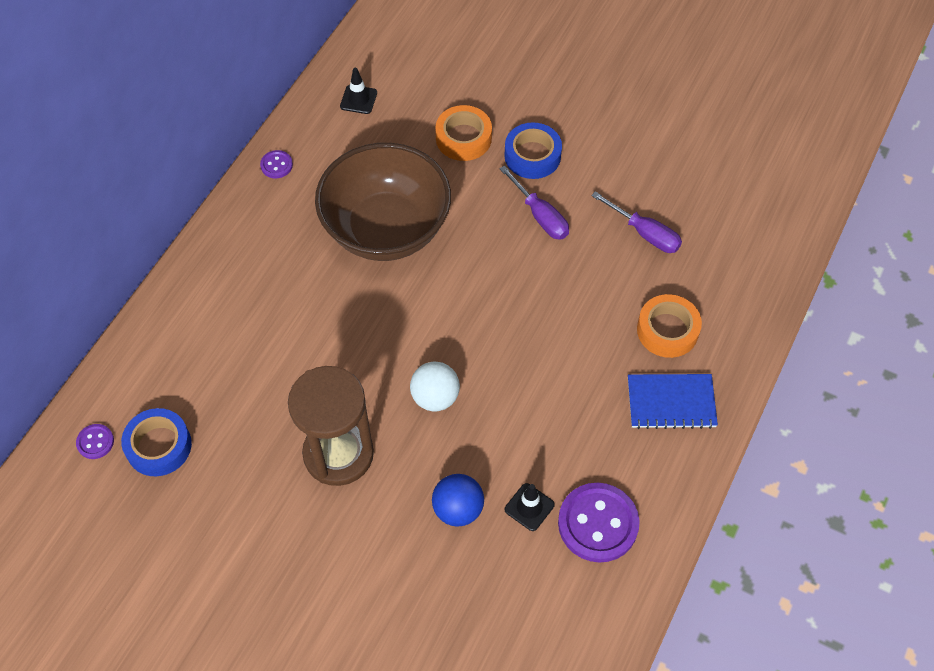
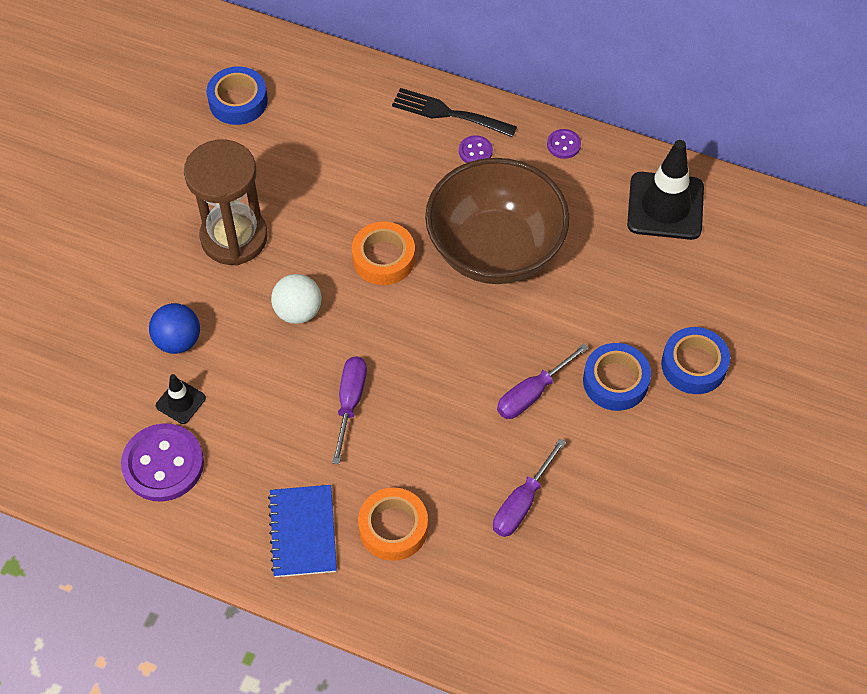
camera: 85 degrees right, 0 degrees up
purple button [76,424,114,459] -> purple button moved to [459,135,493,163]
black traffic cone [340,68,377,114] -> black traffic cone [627,140,704,240], size x2.05
orange tape [435,105,492,161] -> orange tape moved to [352,222,415,285]
none -> purple screwdriver [332,356,367,464]
none -> black fork [392,88,517,137]
none -> blue tape [661,327,730,394]

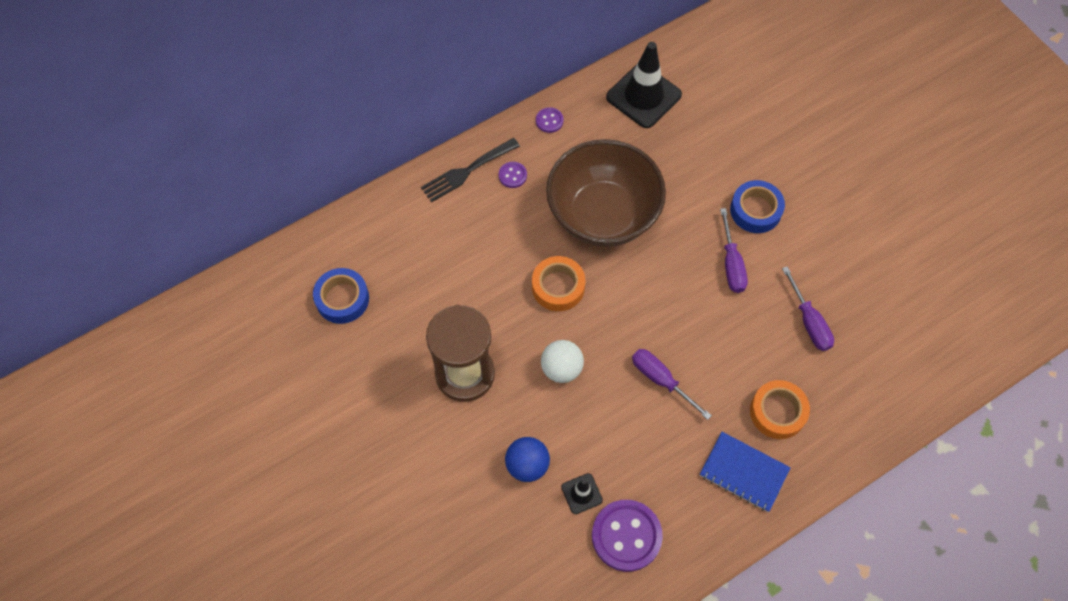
camera: 55 degrees left, 5 degrees up
blue tape [661,327,730,394] -> none

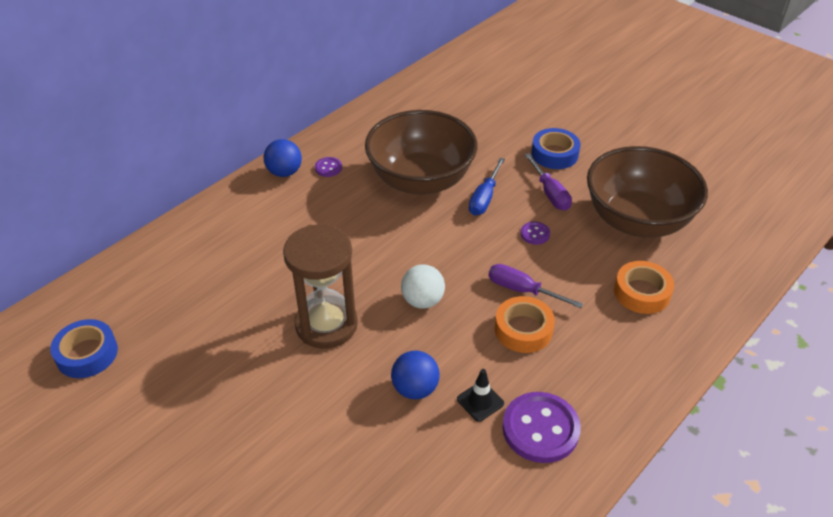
camera: 15 degrees left, 20 degrees down
blue tape [313,268,369,324] -> blue tape moved to [50,319,118,378]
black fork [421,138,520,202] -> blue ball [264,139,302,177]
orange tape [532,256,585,311] -> orange tape moved to [495,296,555,353]
purple button [536,107,564,133] -> purple button moved to [521,222,550,245]
black traffic cone [606,42,682,128] -> none
blue notebook [700,432,791,512] -> none
purple screwdriver [782,266,834,351] -> brown bowl [587,146,708,238]
none -> blue screwdriver [469,158,505,215]

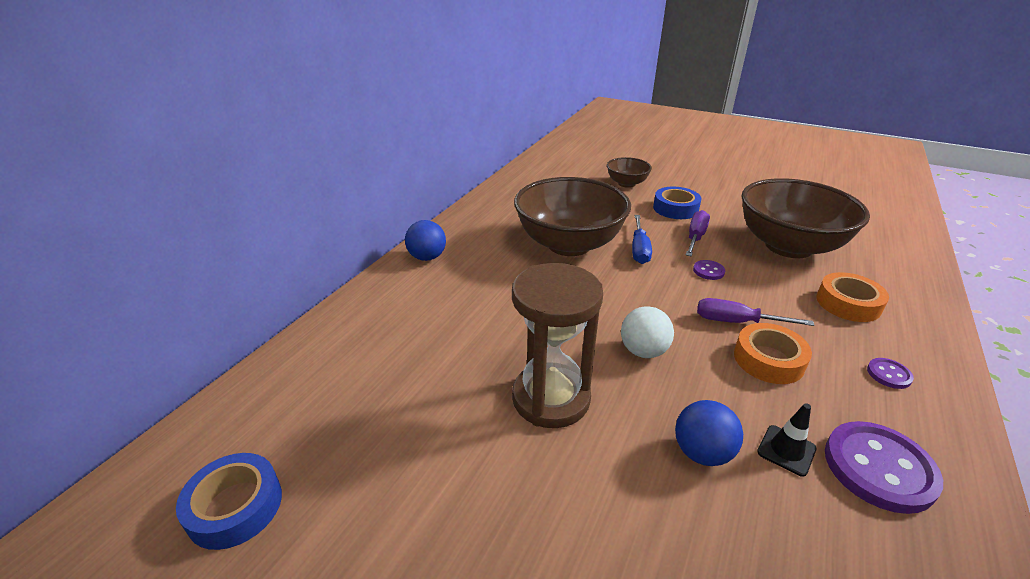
camera: 15 degrees left, 10 degrees down
purple button [315,157,342,177] -> purple button moved to [867,358,914,389]
purple screwdriver [525,153,572,211] -> purple screwdriver turned 120 degrees counterclockwise [686,210,710,256]
none -> brown bowl [607,157,652,188]

